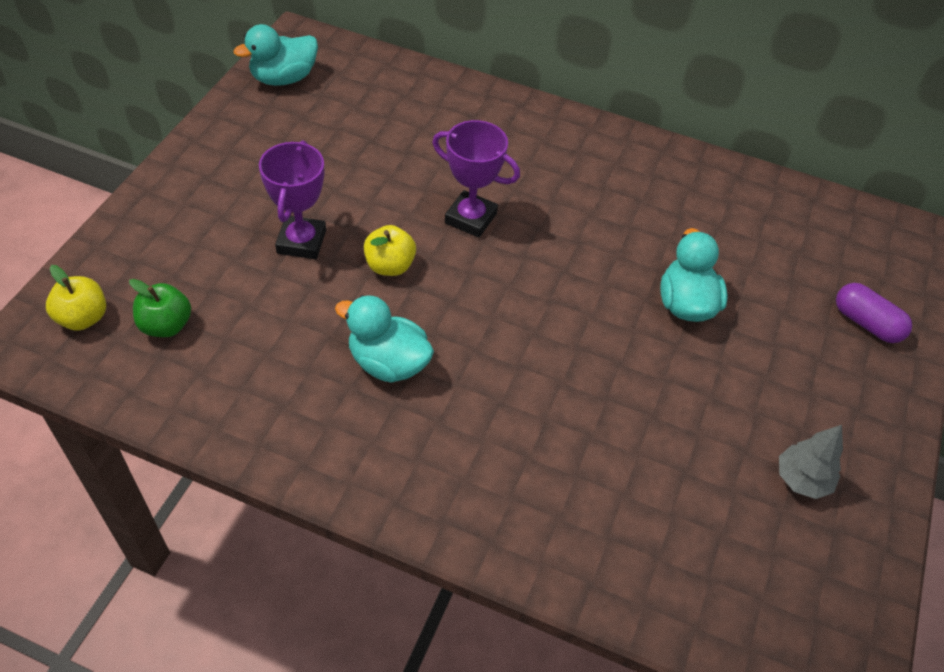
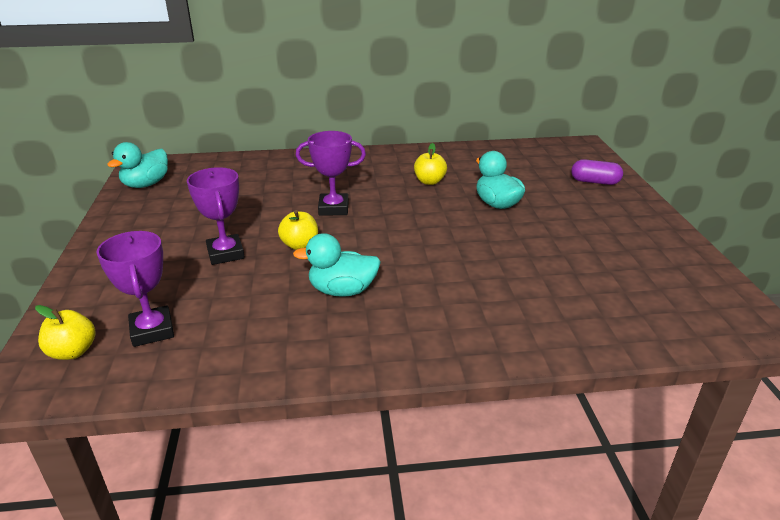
camera: 25 degrees left, 20 degrees down
green apple [129,279,191,337] -> purple trophy [96,231,174,347]
grey tree [779,425,843,499] -> none
none -> yellow apple [414,143,447,185]

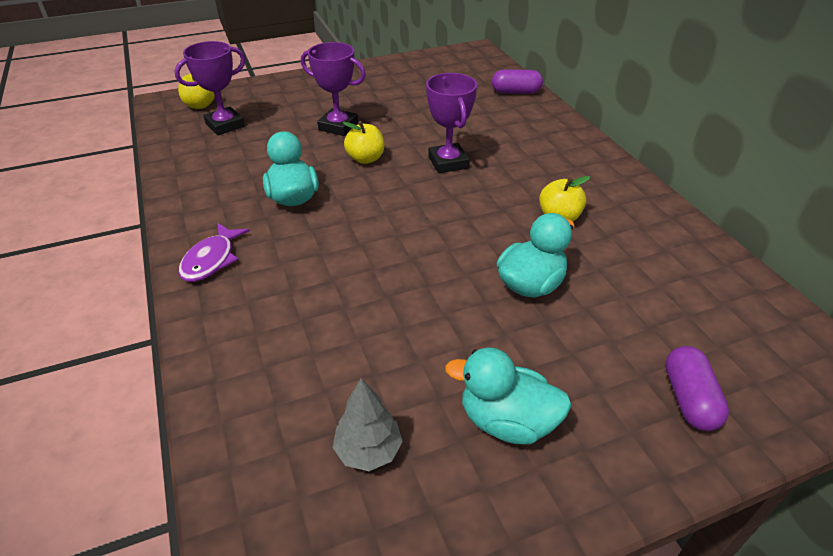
camera: 75 degrees right, 10 degrees up
turquoise duck [107,142,168,188] -> turquoise duck moved to [445,347,572,444]
purple trophy [187,167,245,265] -> purple trophy turned 60 degrees clockwise [301,42,366,136]
none -> purple fish [179,223,250,282]
none -> grey tree [332,378,403,471]
none -> purple capsule [492,69,543,94]

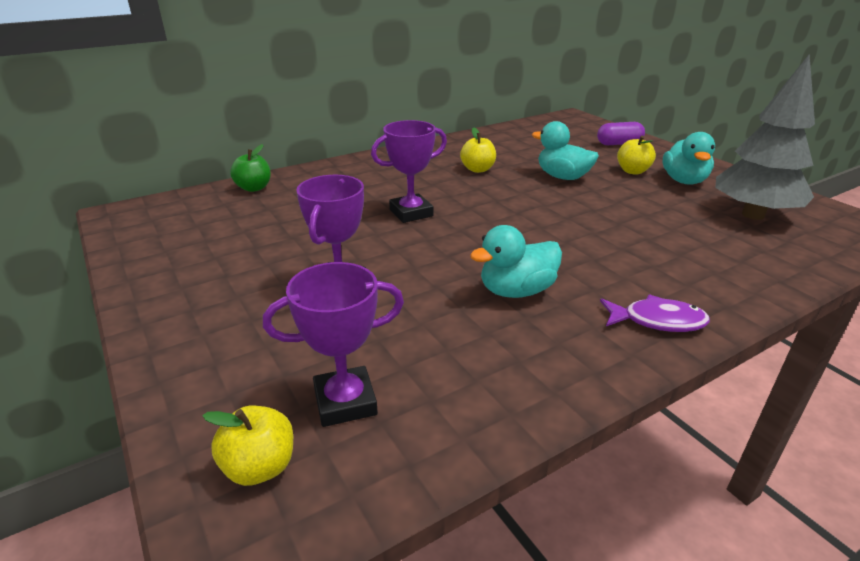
camera: 100 degrees left, 10 degrees down
purple trophy [174,41,245,135] -> purple trophy turned 60 degrees counterclockwise [263,262,404,427]
grey tree [332,378,403,471] -> grey tree [716,54,815,220], size x2.02
yellow apple [343,121,384,164] -> yellow apple moved to [617,136,656,175]
purple capsule [492,69,543,94] -> green apple [230,144,271,192]

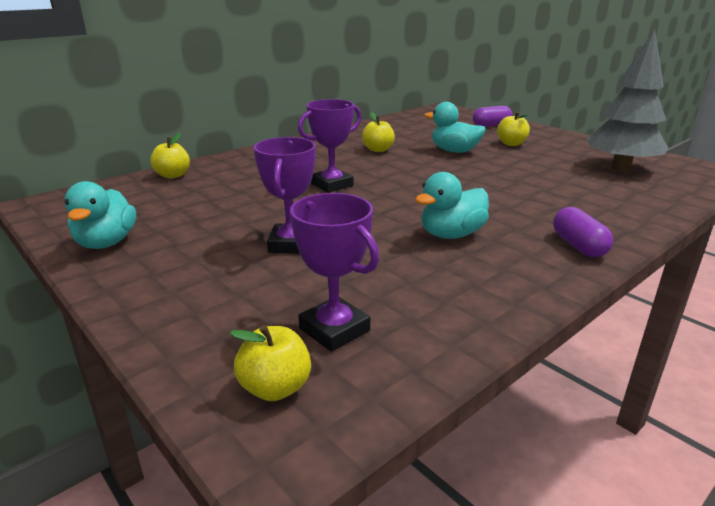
camera: 10 degrees left, 5 degrees down
green apple [230,144,271,192] -> yellow apple [150,133,190,179]
purple trophy [263,262,404,427] -> purple trophy turned 75 degrees clockwise [290,193,379,352]
purple fish [600,295,710,332] -> purple capsule [553,207,613,257]
turquoise duck [662,132,715,185] -> turquoise duck moved to [64,181,136,249]

